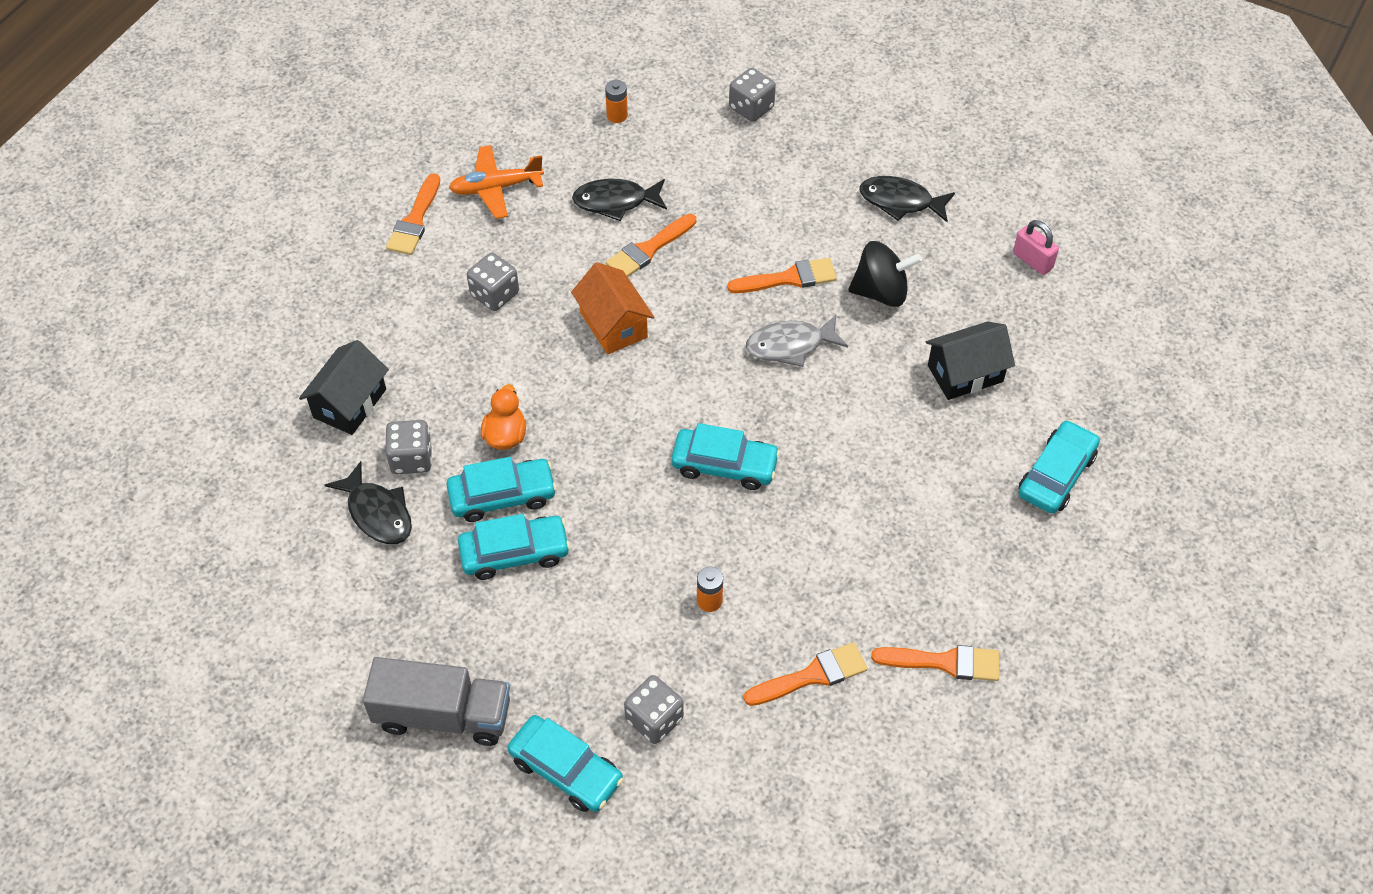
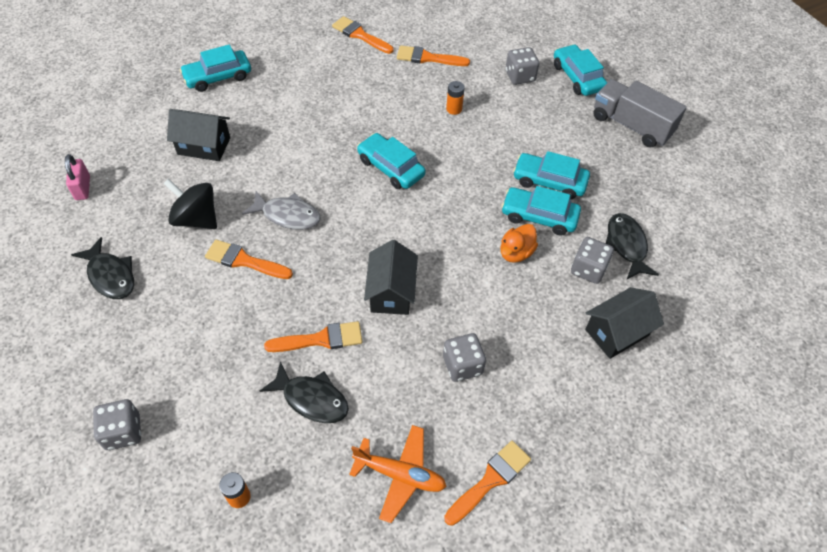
camera: 150 degrees left, 0 degrees up
orange house [571,262,654,355] -> black house [364,240,418,315]

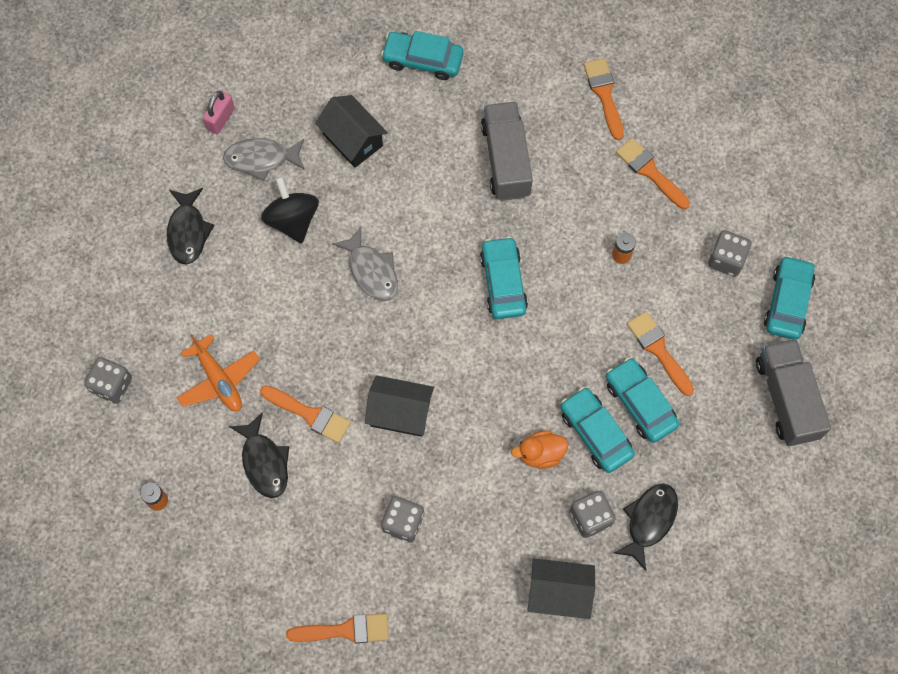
camera: 40 degrees right, 15 degrees up
orange brush [205,240,293,279] -> orange brush moved to [627,311,694,396]
orange plane [349,425,447,523] -> orange plane moved to [176,334,260,412]
black house [364,240,418,315] -> black house turned 60 degrees clockwise [365,375,434,437]
none -> grey fish [223,138,305,181]
none -> grey truck [481,102,533,201]

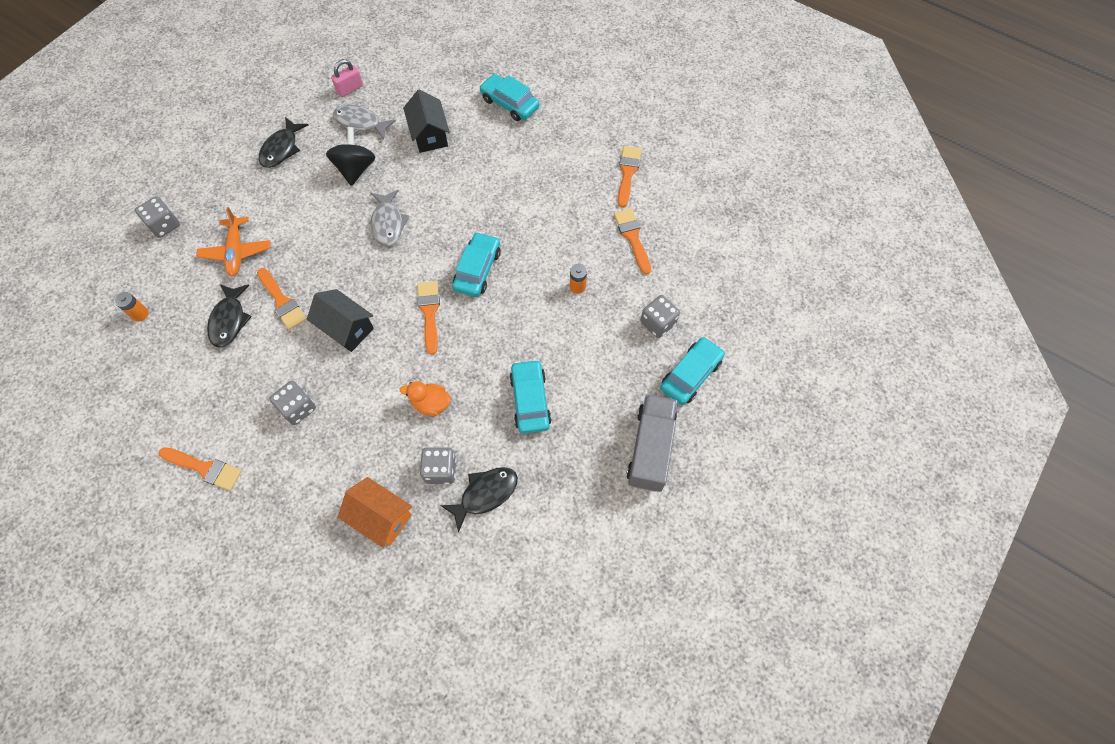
camera: 25 degrees right, 5 degrees down
grey truck [481,102,533,201] -> none
black house [527,558,595,619] -> orange house [338,477,412,548]
turquoise car [560,387,635,473] -> none
orange brush [627,311,694,396] -> orange brush moved to [417,281,440,355]

